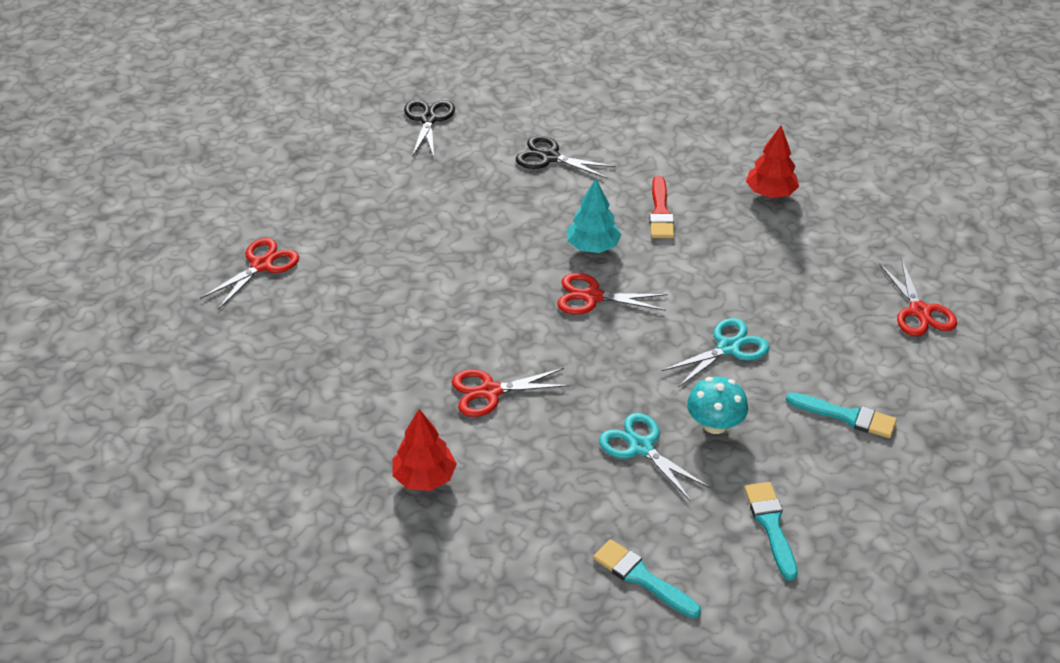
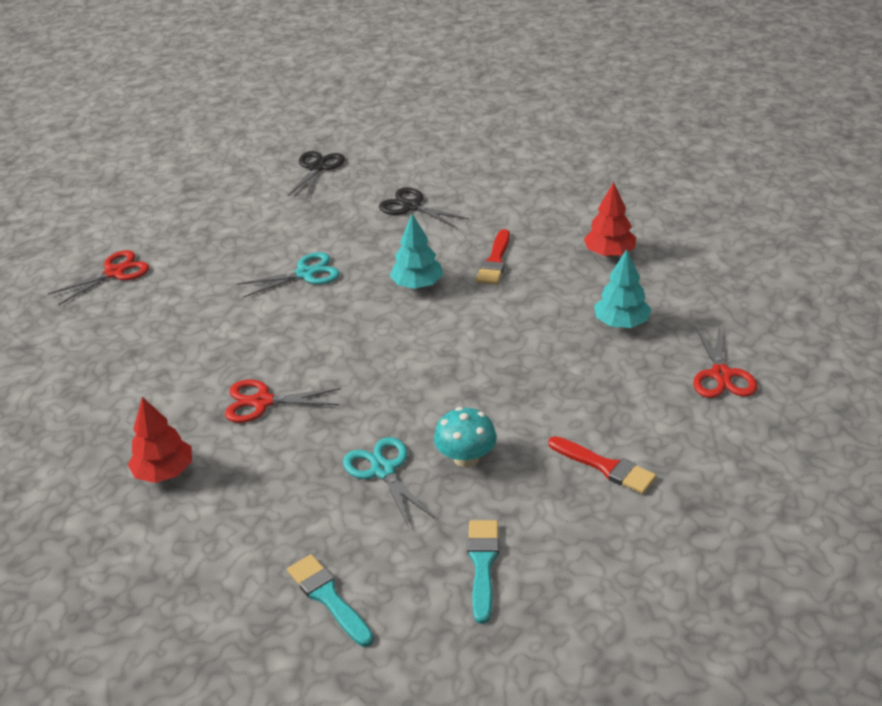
camera: 15 degrees right, 5 degrees down
red scissors [557,273,668,315] -> none
turquoise scissors [662,318,770,387] -> turquoise scissors moved to [237,252,340,298]
turquoise brush [786,392,897,438] -> red brush [548,436,656,494]
none -> turquoise tree [594,249,651,328]

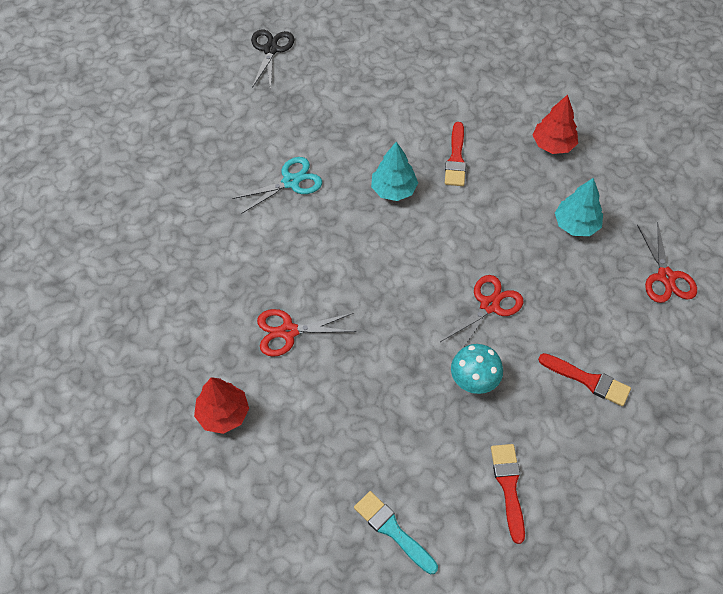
camera: 10 degrees left, 20 degrees up
red scissors [48,250,149,305] -> red scissors moved to [442,275,523,349]
turquoise scissors [343,437,435,528] -> none
black scissors [379,187,469,228] -> none
turquoise brush [467,520,499,624] -> red brush [491,444,525,544]

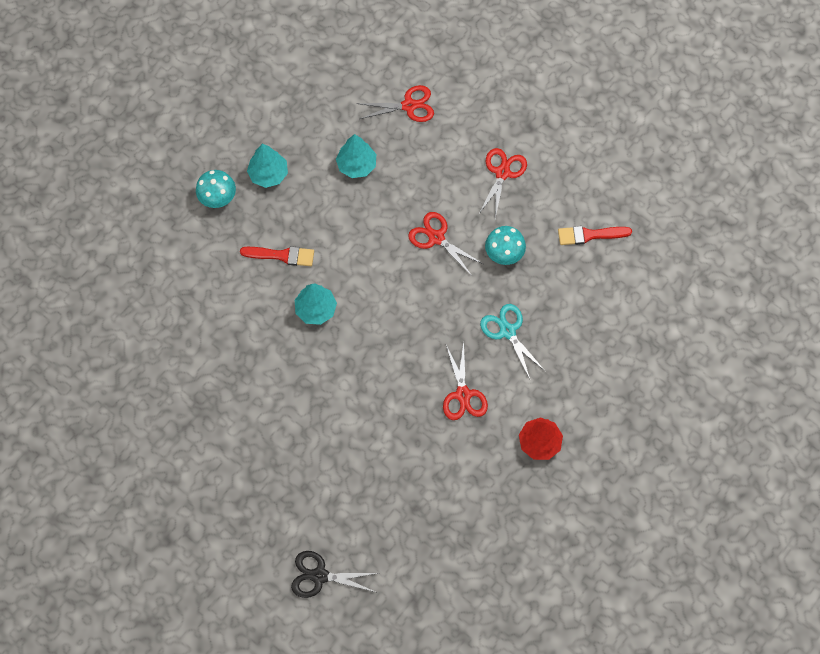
camera: 90 degrees left, 10 degrees up
turquoise scissors [232,157,322,213] -> turquoise scissors moved to [480,304,546,379]
black scissors [251,29,295,90] -> black scissors moved to [291,551,378,598]
turquoise brush [354,491,438,574] -> none
red tree [533,95,578,154] -> turquoise tree [247,144,288,188]
red brush [538,353,631,406] -> red scissors [478,148,527,218]
none -> turquoise mushroom [196,170,236,208]

